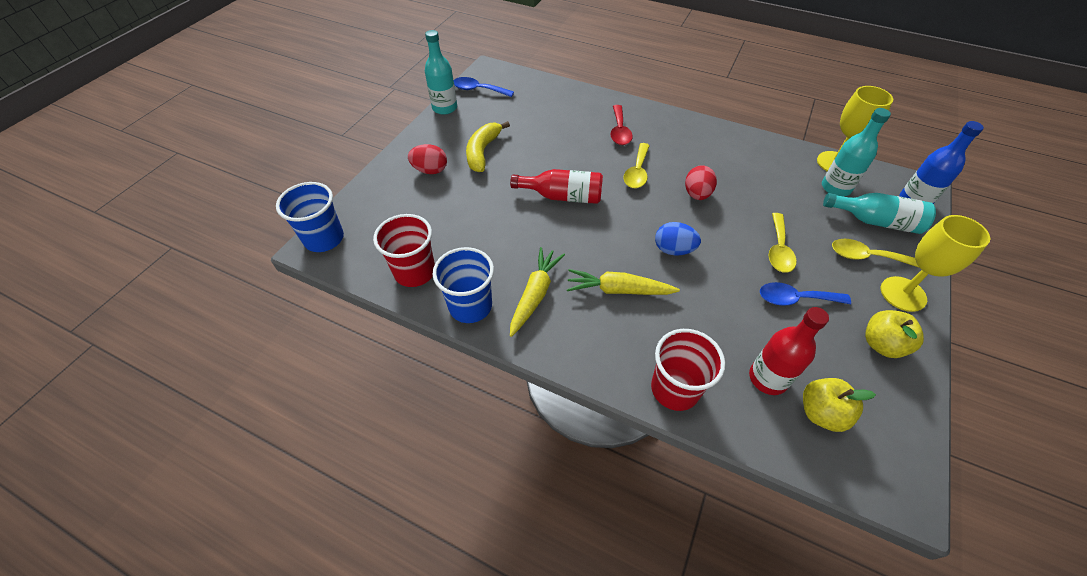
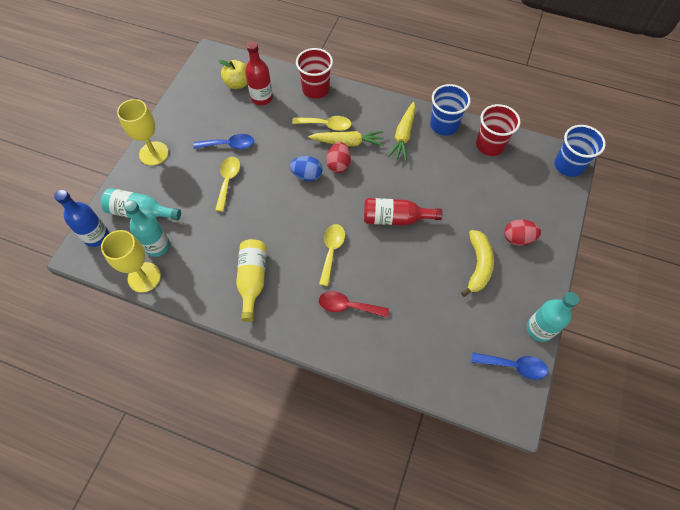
camera: 175 degrees right, 10 degrees up
red spoon [611,105,633,145] -> red spoon turned 75 degrees counterclockwise [319,291,389,318]
red egg [685,165,717,200] -> red egg moved to [326,142,351,173]
yellow spoon [832,239,919,267] -> yellow spoon moved to [292,116,352,131]
yellow apple [865,310,924,358] -> none
none -> yellow bottle [236,239,267,322]

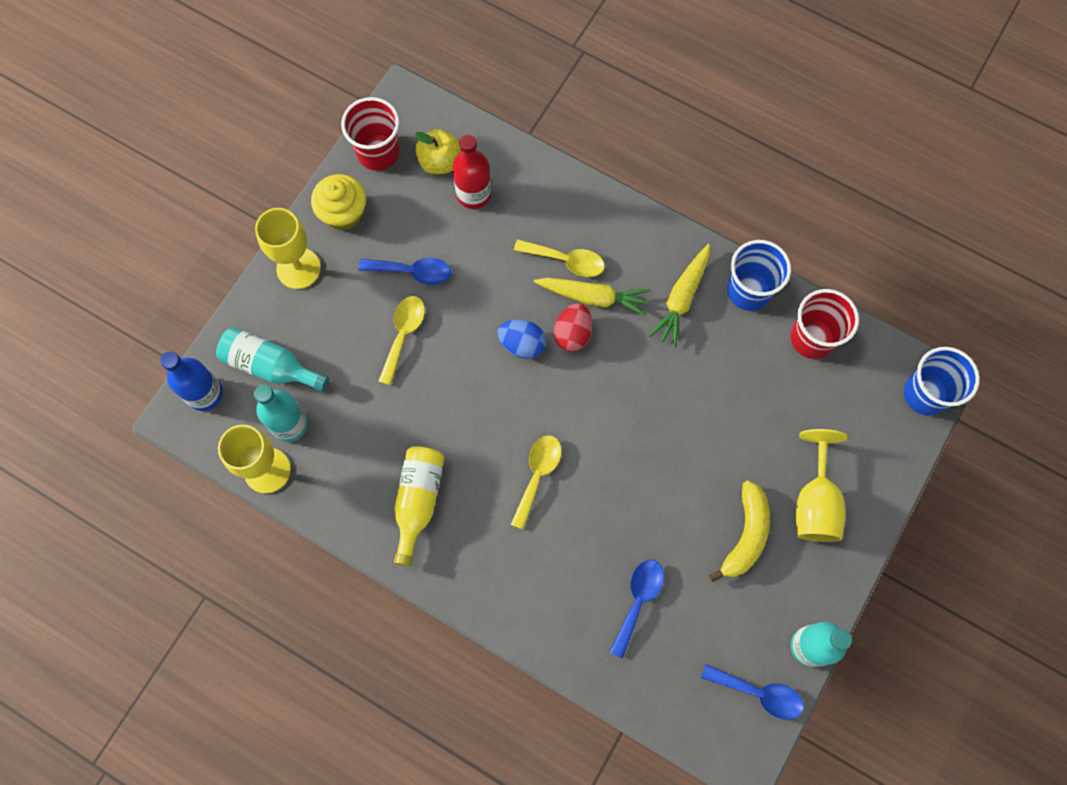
camera: 10 degrees right, 10 degrees up
red cup [296,48,333,99] -> red cup moved to [341,97,400,171]
red spoon [319,291,389,318] -> none
red bottle [364,198,443,226] -> none
red egg [504,219,541,246] -> yellow goblet [796,429,848,542]
none -> yellow cupcake [311,174,366,230]
none -> blue spoon [609,560,664,658]

